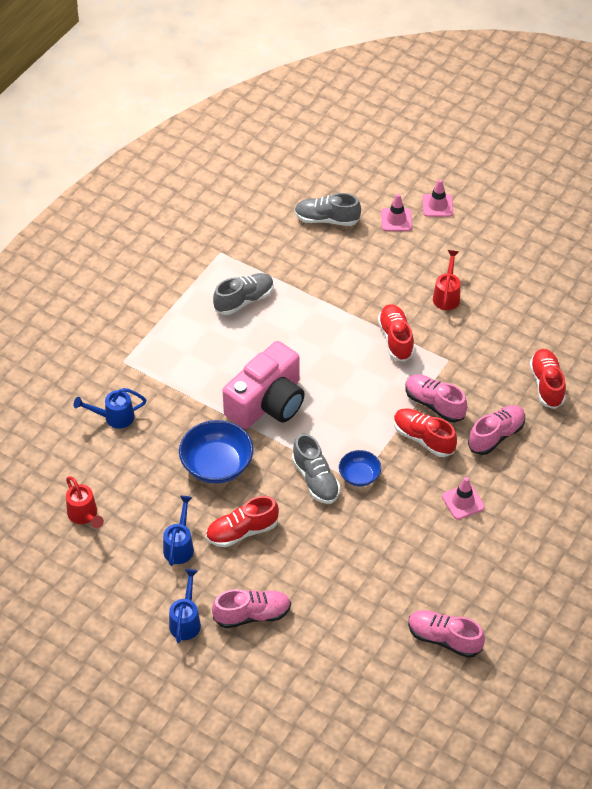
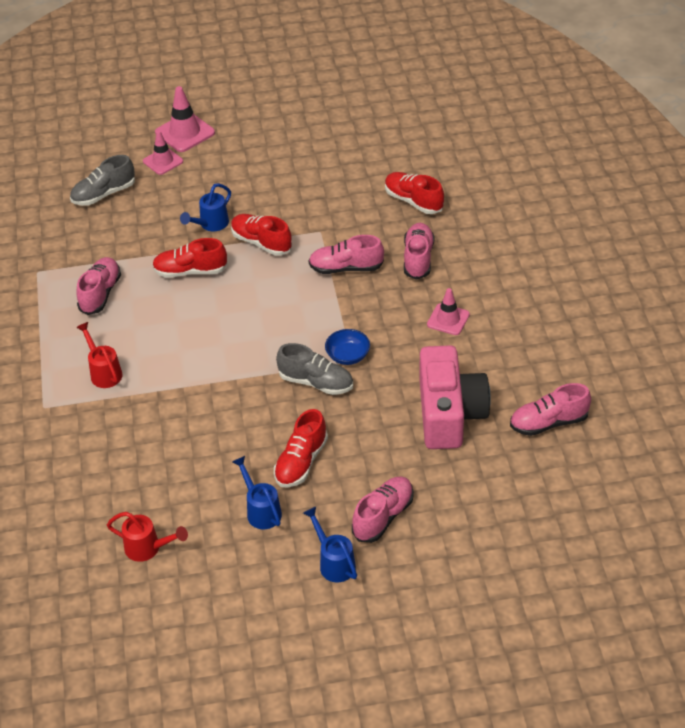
camera: 40 degrees left, 5 degrees down
blue watering can [74,388,146,429] -> blue watering can moved to [180,183,231,231]
blue bowl [179,420,253,483] -> none
grey shoe [213,273,274,315] -> pink shoe [77,257,121,315]
pink camera [223,341,305,429] -> pink camera moved to [420,345,491,449]
red shoe [394,408,457,457] -> red shoe moved to [152,238,228,278]
pink traffic cone [422,179,453,217] -> pink traffic cone [155,86,215,152], size x1.51
red watering can [433,250,460,310] -> red watering can moved to [76,322,123,388]

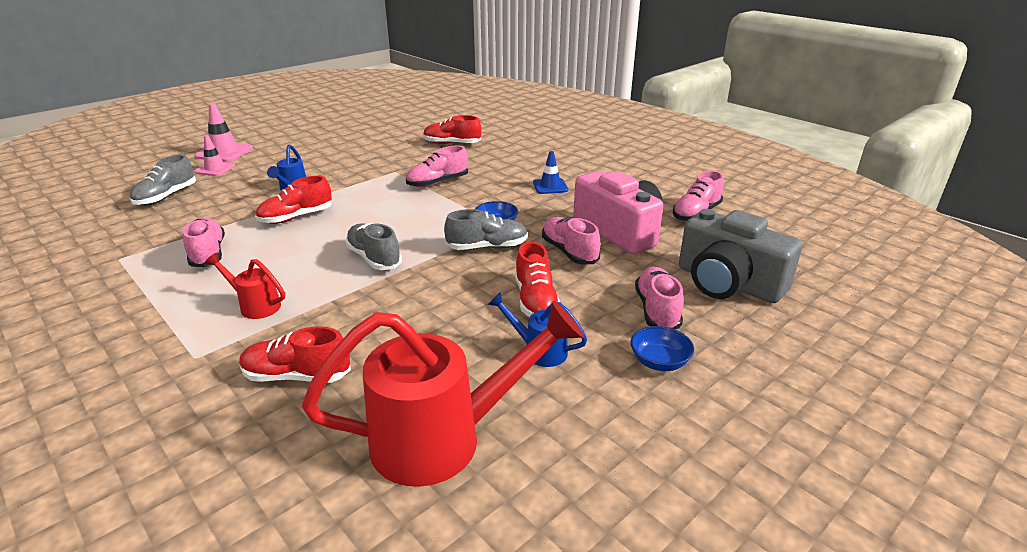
camera: 35 degrees left, 15 degrees down
red watering can [107,512,188,562] -> red watering can [302,301,584,487], size x2.13
red shoe [231,214,292,256] -> red shoe moved to [239,326,351,383]
blue watering can [303,507,357,582] -> blue bowl [631,326,694,371]
pink shoe [404,223,435,280] -> pink shoe moved to [542,217,601,264]
pink traffic cone [427,288,470,335] -> blue traffic cone [533,151,568,194]
none -> grey shoe [345,223,402,270]
none -> grey camera [679,209,802,303]

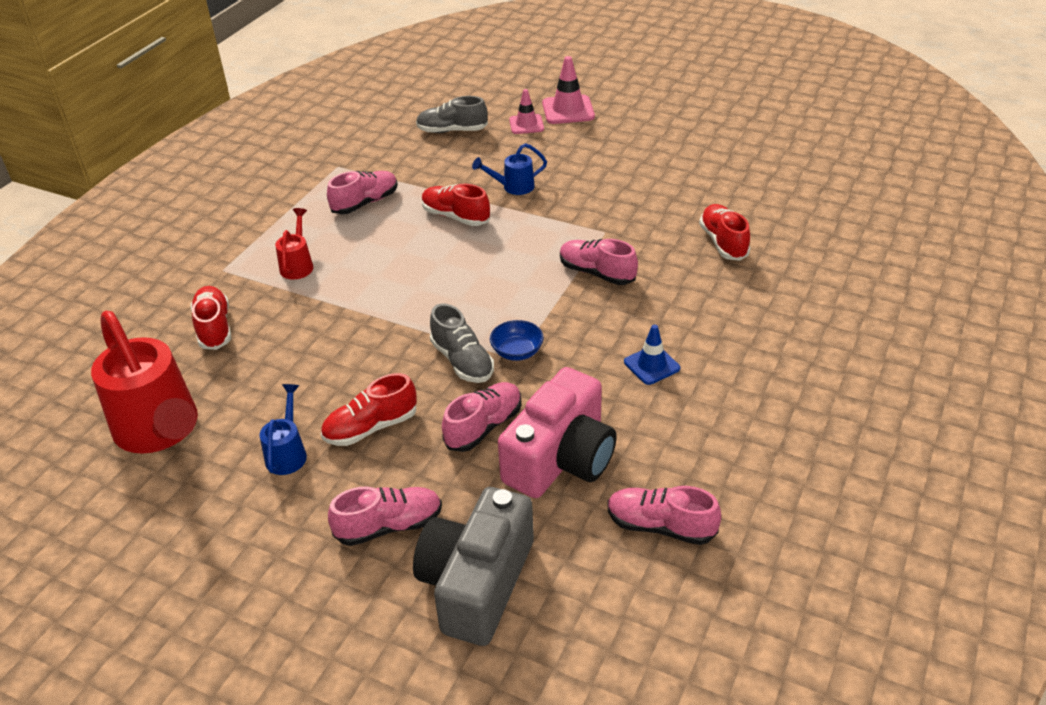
camera: 70 degrees right, 10 degrees up
grey shoe [345,223,402,270] -> none
blue bowl [631,326,694,371] -> none

